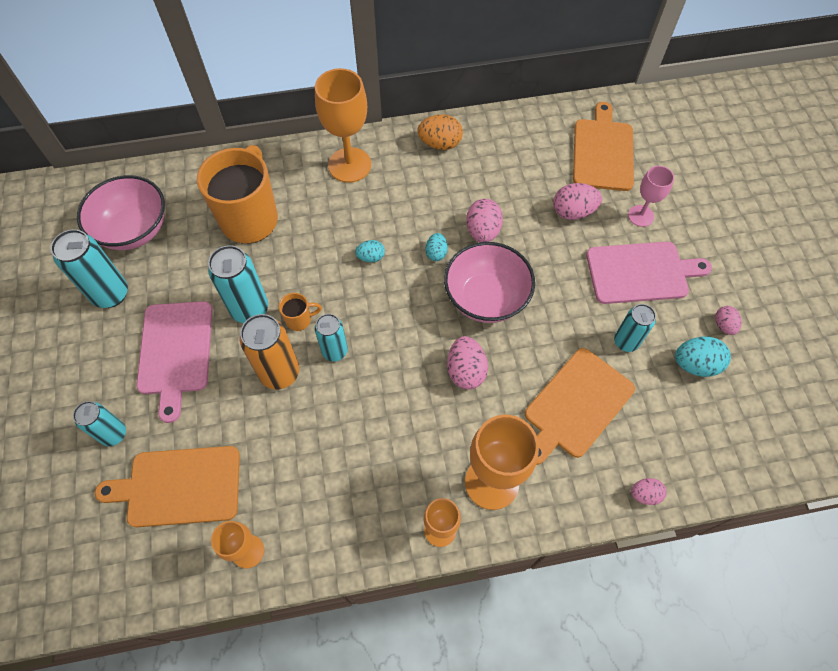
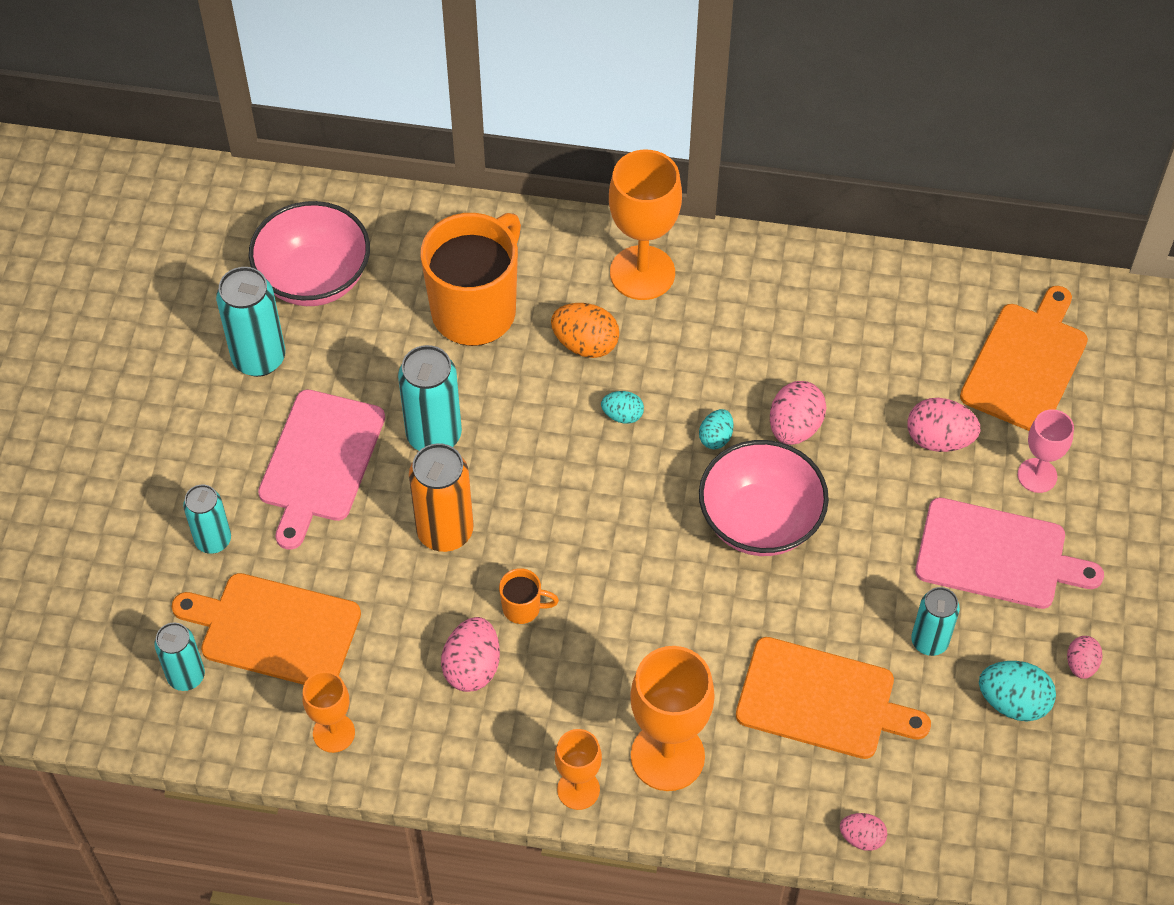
camera: 20 degrees right, 5 degrees down
orange mug [279,293,322,331] -> orange mug moved to [499,568,559,624]
turquoise can [315,314,348,361] -> turquoise can moved to [154,623,205,691]
orange egg [417,114,463,150] -> orange egg moved to [551,303,619,358]
pink egg [447,336,488,389] -> pink egg moved to [441,617,500,692]
orange cutting board [525,348,635,465] -> orange cutting board turned 135 degrees counterclockwise [736,637,931,759]

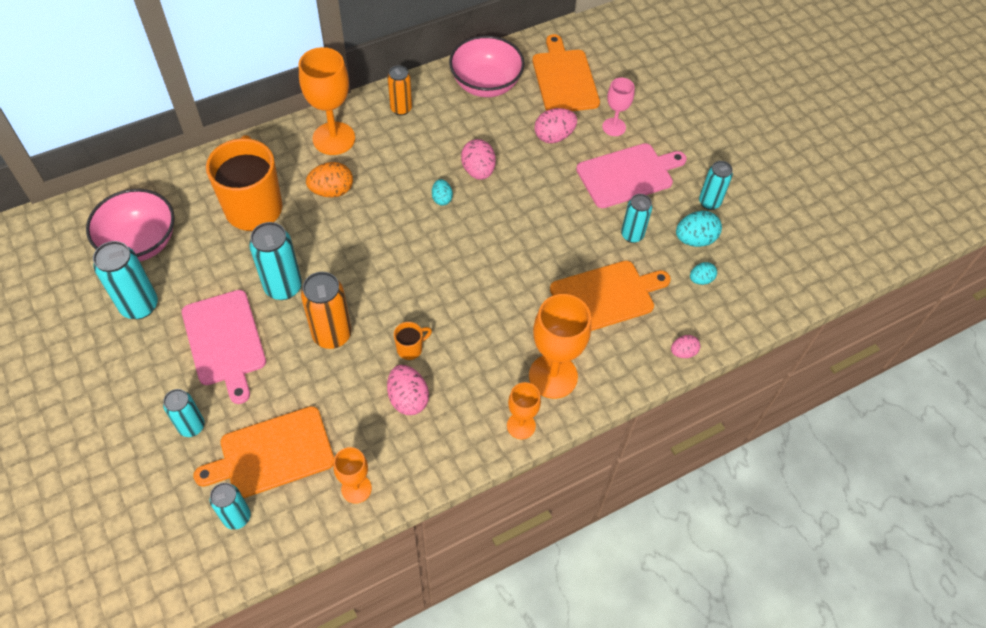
camera: 40 degrees left, 0 degrees up
turquoise egg [601,391,644,424] -> turquoise egg moved to [690,262,717,285]
pink bowl [699,440,829,556] -> pink bowl moved to [449,35,525,97]
pink egg [1067,636,1103,679] -> turquoise can [699,161,733,210]
none -> orange can [387,65,412,115]

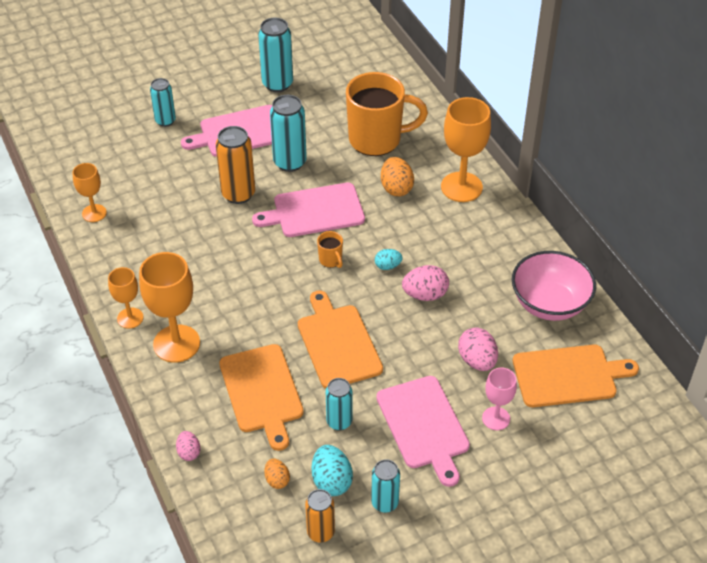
camera: 95 degrees right, 10 degrees down
pink bowl [86,189,175,261] -> none
orange cutting board [193,406,334,498] -> orange cutting board moved to [298,290,383,389]
turquoise can [209,483,251,530] -> none
orange can [387,65,412,115] -> orange can moved to [305,489,335,543]
pink egg [387,365,429,415] -> none
orange mug [394,322,432,360] -> orange mug moved to [317,231,343,268]
turquoise egg [690,262,717,285] -> orange egg [265,459,290,489]
none -> pink cutting board [252,182,365,237]

